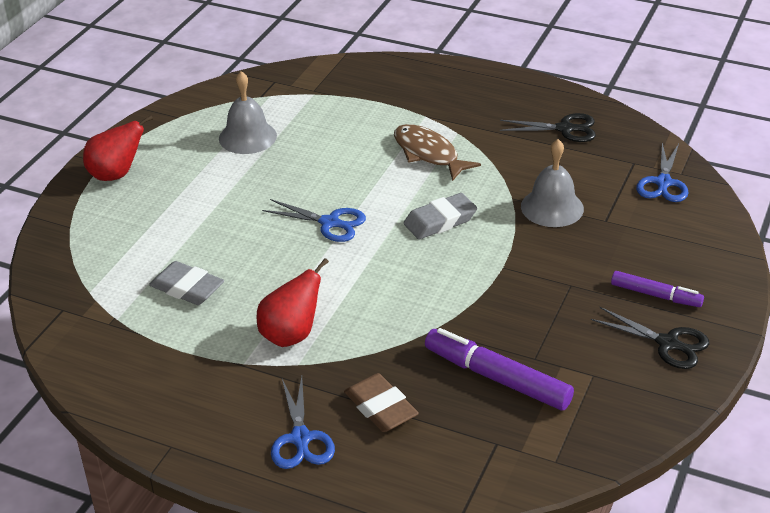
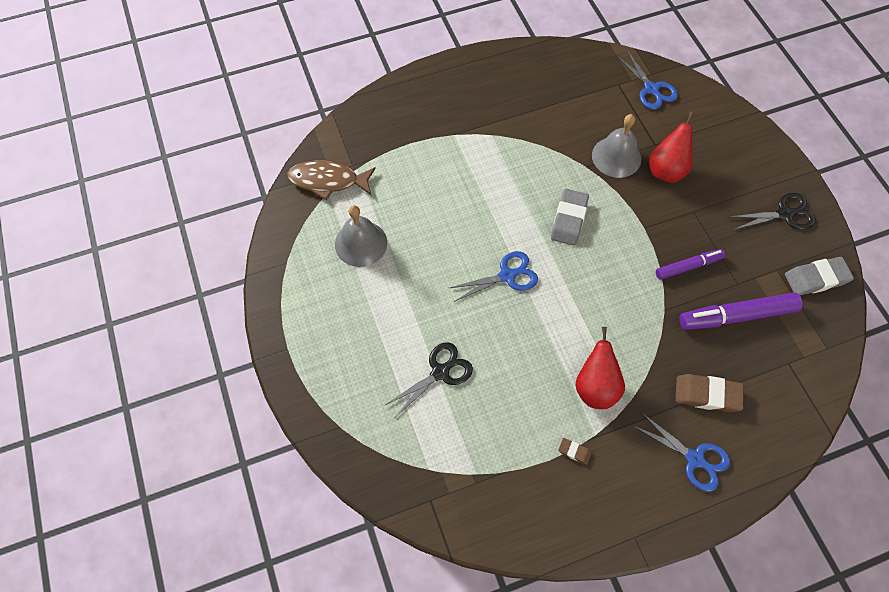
camera: 45 degrees left, 25 degrees up
red pear [83,115,153,181] -> red pear moved to [649,112,694,183]
grey eraser [149,261,224,305] -> grey eraser moved to [785,257,854,295]
brown fish [394,124,481,181] -> brown fish moved to [287,161,376,200]
black scissors [500,113,596,142] -> black scissors moved to [385,342,473,416]
purple marker [611,271,704,307] -> purple marker moved to [656,249,725,280]
none -> brown eraser [558,438,592,465]

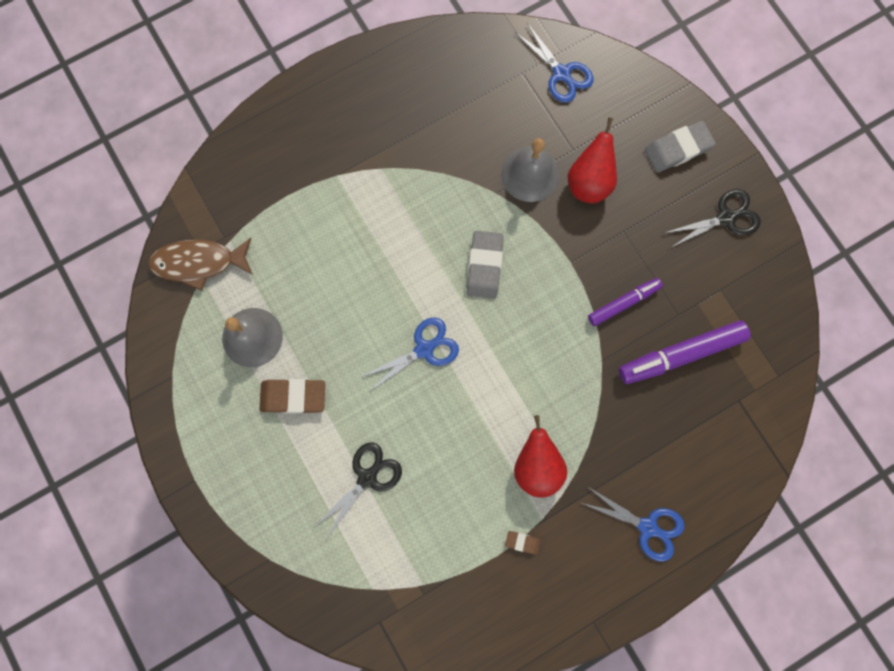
camera: 10 degrees left, 15 degrees up
brown eraser [675,374,744,412] -> brown eraser moved to [259,379,325,413]
grey eraser [785,257,854,295] -> grey eraser moved to [645,121,716,173]

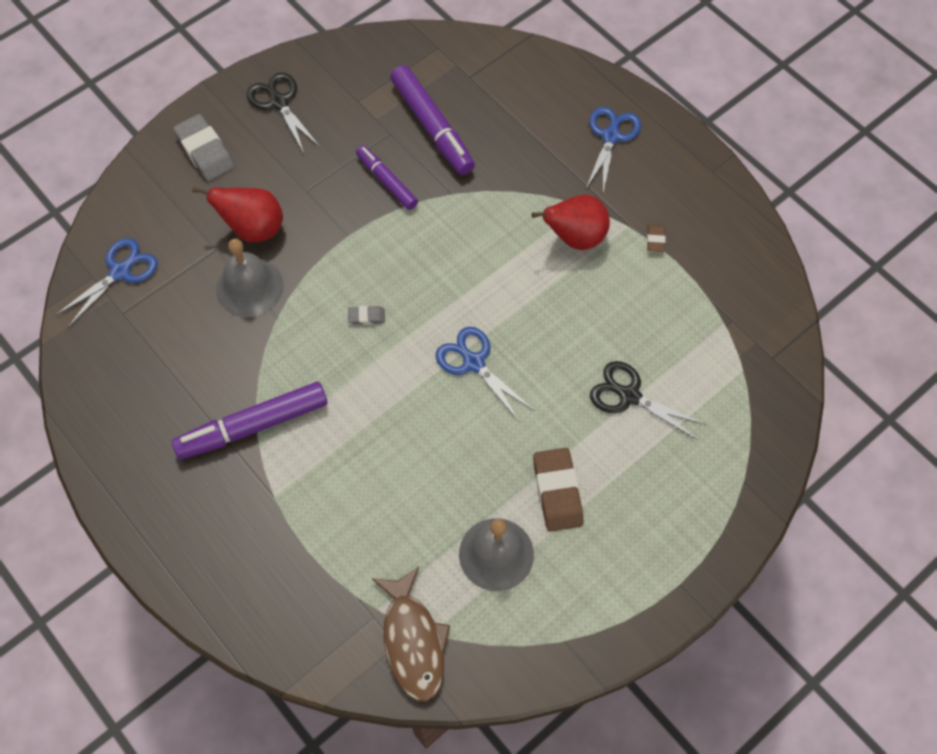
camera: 100 degrees left, 15 degrees down
grey eraser [467,231,504,299] -> grey eraser [348,306,385,325], size x0.49
none -> purple marker [172,382,328,460]

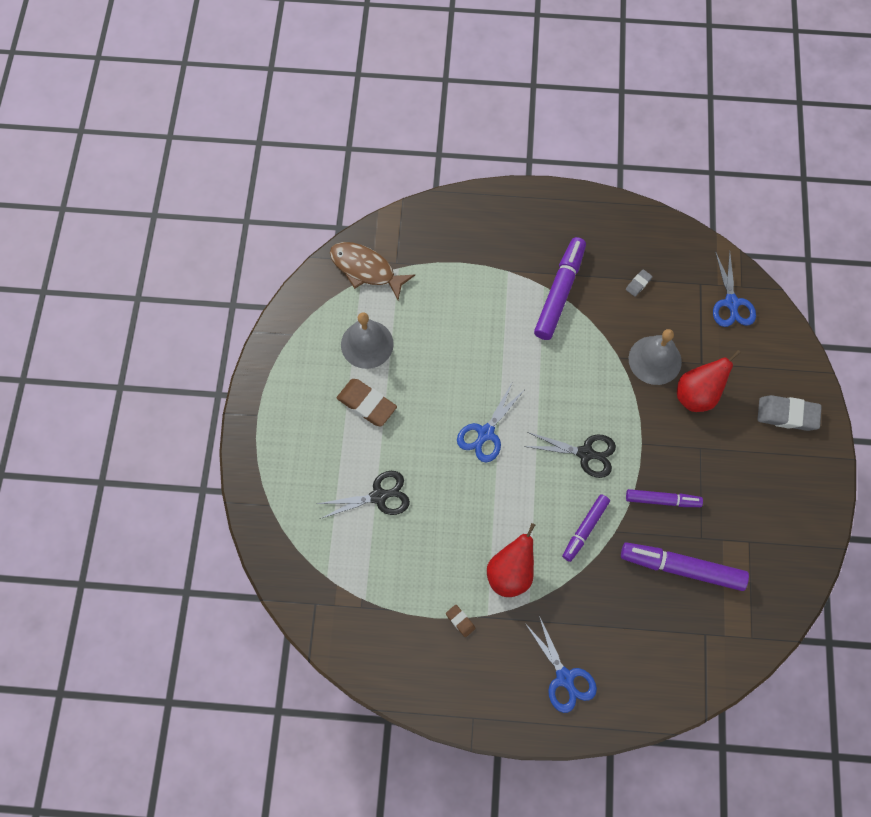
camera: 135 degrees right, 5 degrees up
black scissors [246,72,320,153] -> black scissors moved to [524,432,616,478]
grey eraser [348,306,385,325] -> grey eraser moved to [626,269,652,297]
blue scissors [436,327,533,421] -> blue scissors turned 120 degrees clockwise [457,383,524,462]
none -> purple marker [562,494,610,562]

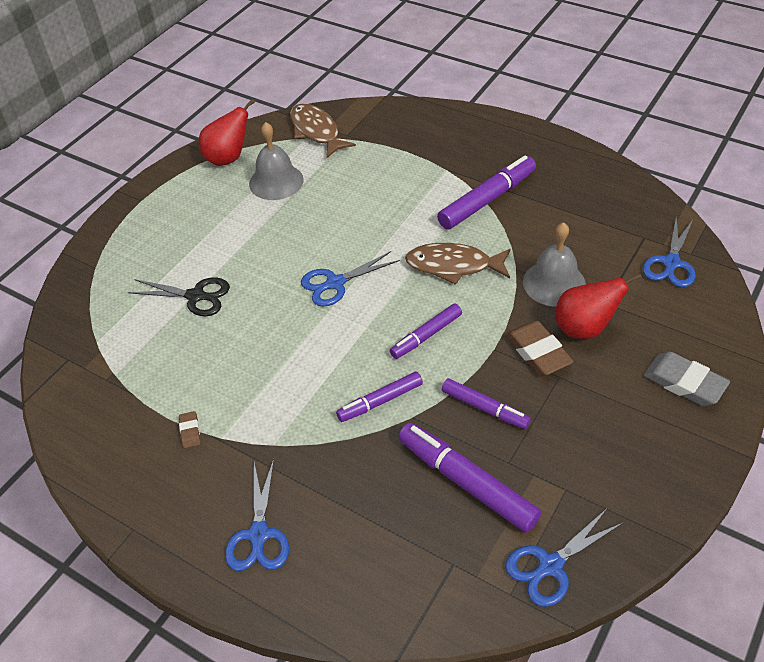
camera: 30 degrees right, 20 degrees down
brown eraser [337,379,397,427] -> brown eraser moved to [506,321,574,376]
red pear [487,523,535,597] -> red pear moved to [199,99,255,166]
black scissors [524,432,616,478] -> purple marker [390,303,462,359]
grey eraser [626,269,652,297] -> none
none -> brown fish [405,243,511,285]
none -> blue scissors [505,509,624,607]

